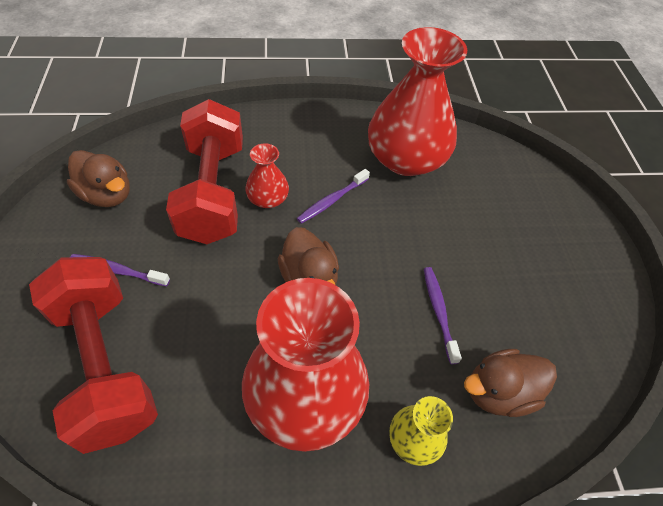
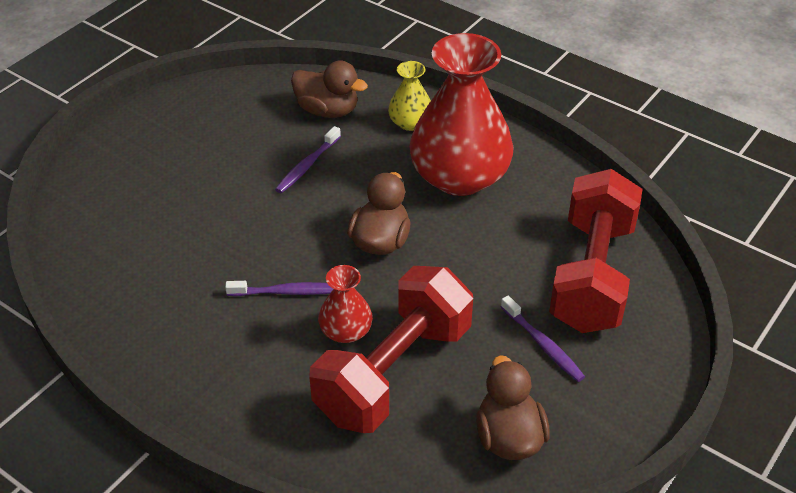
camera: 135 degrees left, 10 degrees down
red vase [368,27,467,176] -> none

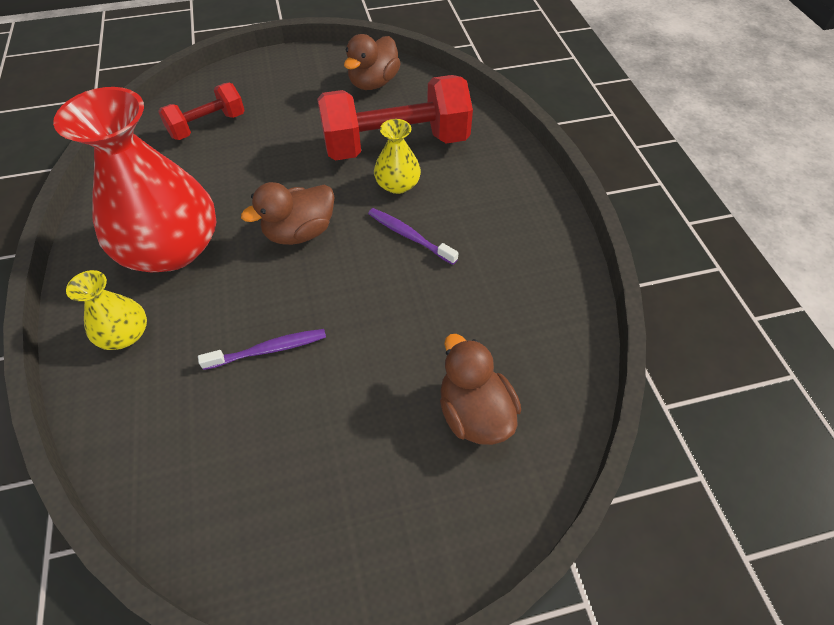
camera: 140 degrees left, 10 degrees up
brown duck [291,61,368,118] -> brown duck moved to [440,334,521,445]
red vase [318,265,373,343] -> yellow vase [374,119,421,194]
purple toothbrush [501,296,585,382] -> none
red dumbbell [549,169,642,333] -> red dumbbell [158,83,245,140], size x0.55

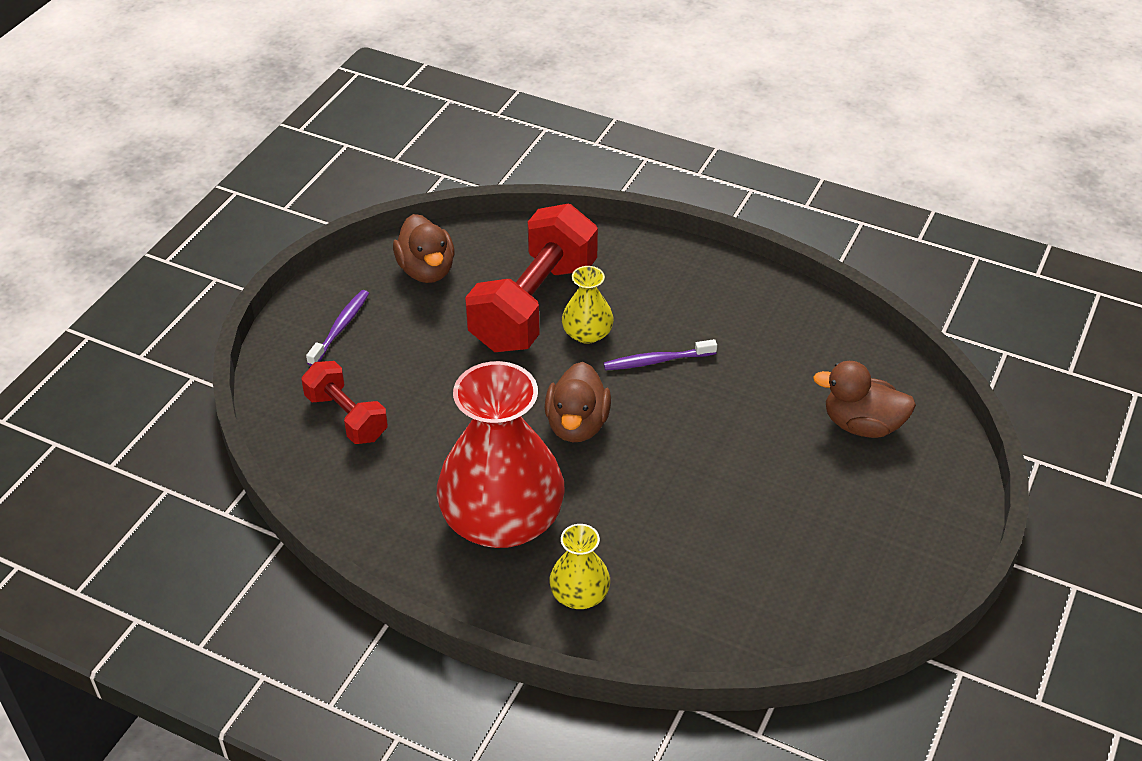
camera: 50 degrees left, 10 degrees down
red dumbbell [158,83,245,140] -> red dumbbell turned 45 degrees counterclockwise [301,361,388,444]
purple toothbrush [198,329,326,370] -> purple toothbrush moved to [306,290,369,366]

